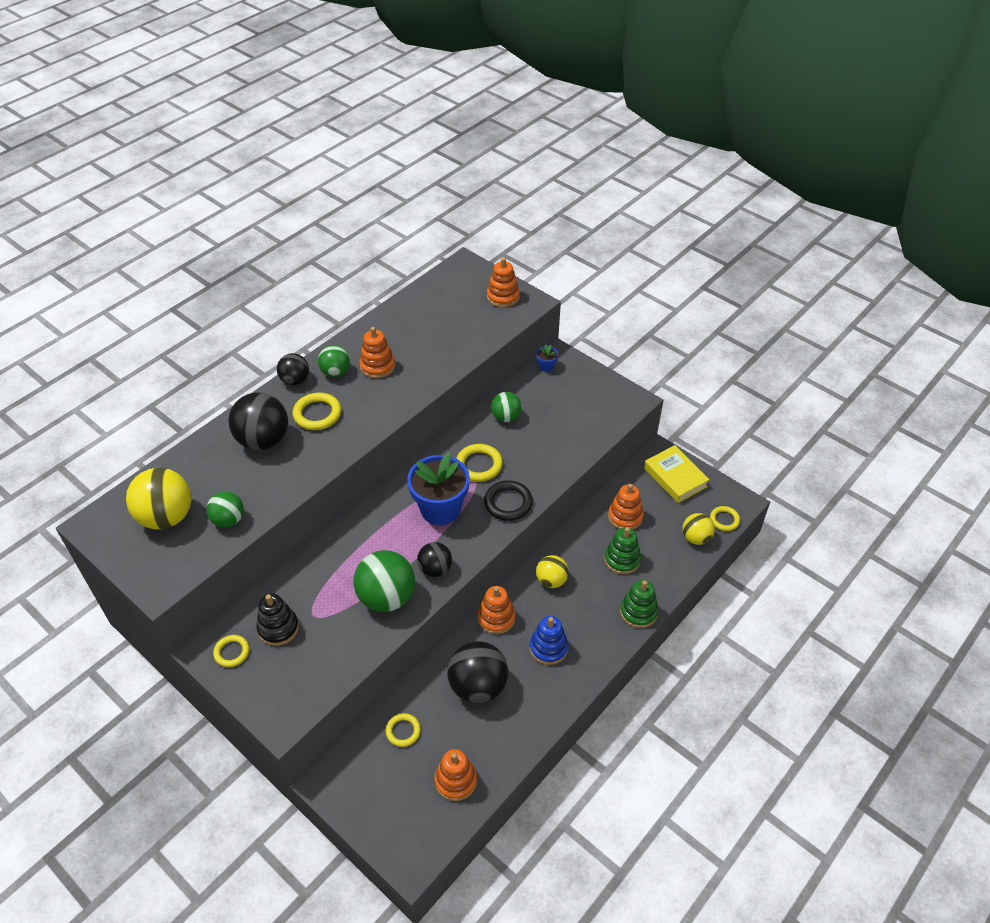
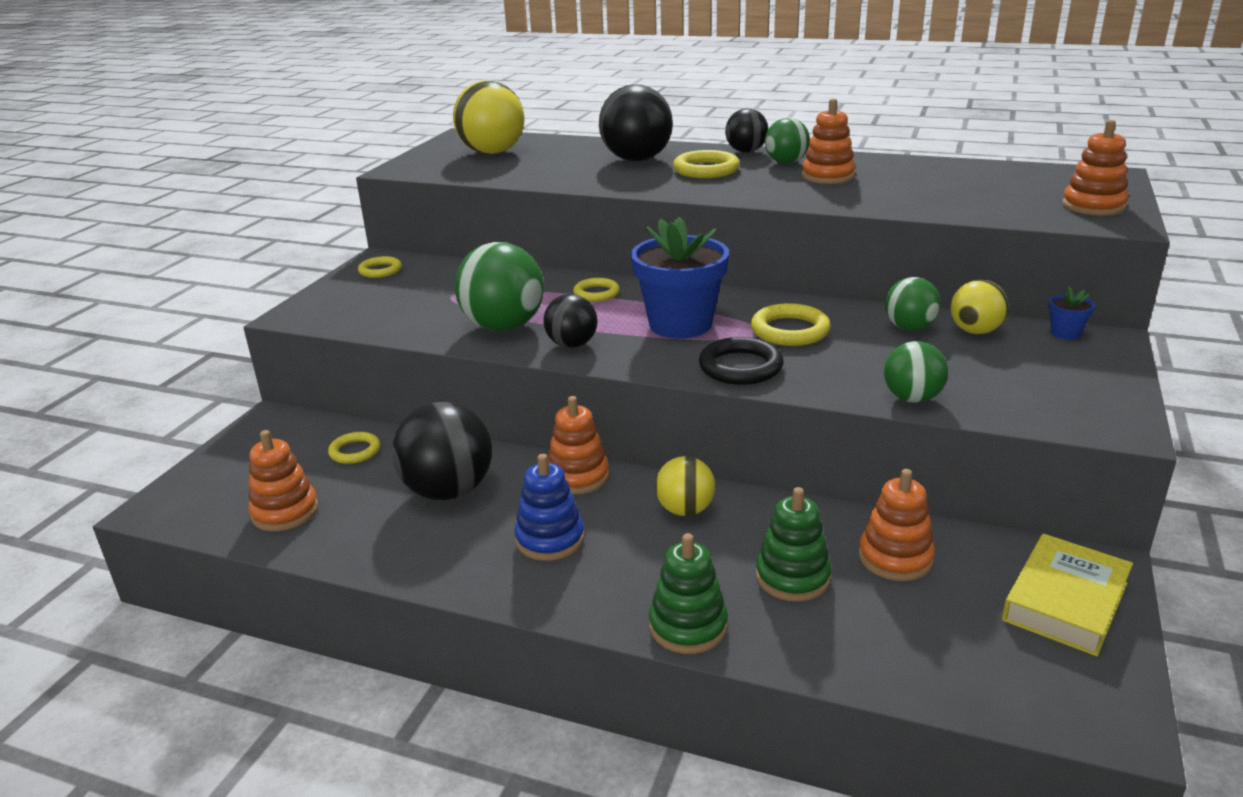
camera: 70 degrees right, 20 degrees down
green ball [206,491,244,527] -> green ball moved to [884,341,948,403]
black stacking toy [256,593,299,646] -> none
yellow ball [682,513,715,545] -> yellow ball moved to [951,280,1008,334]
yellow ring [710,506,740,531] -> yellow ring moved to [573,278,620,302]

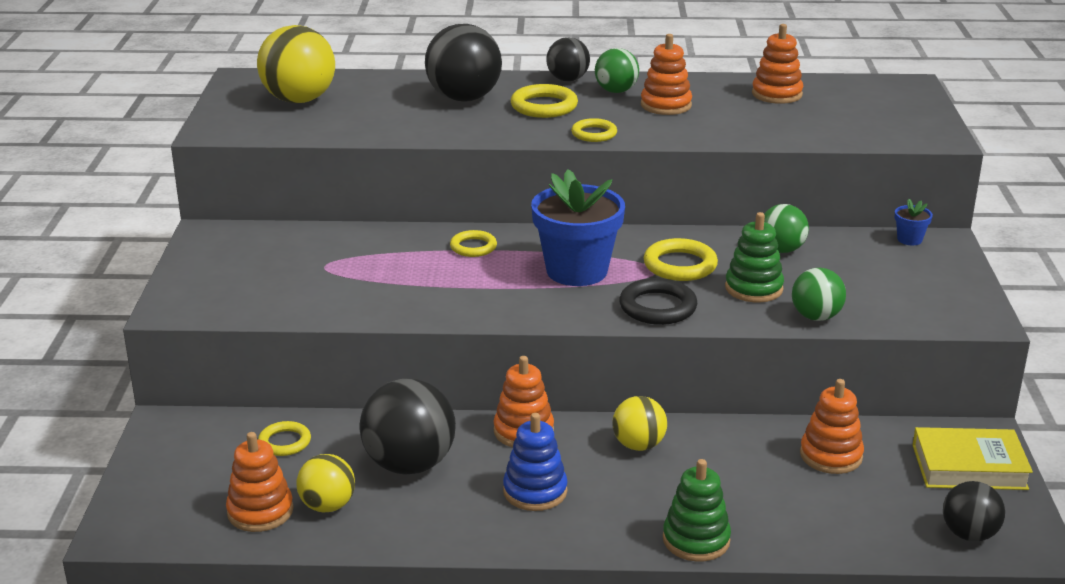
camera: 20 degrees left, 0 degrees up
yellow ring [358,256,402,278] -> yellow ring moved to [571,118,617,142]
green ball [455,242,544,331] -> none
black ball [544,294,598,348] -> black ball moved to [943,481,1005,542]
green stacking toy [756,487,832,602] -> green stacking toy moved to [725,212,784,302]
yellow ball [951,280,1008,334] -> yellow ball moved to [297,454,355,512]
yellow book [1002,534,1133,656] -> yellow book turned 75 degrees clockwise [913,427,1033,490]
orange stacking toy [1062,120,1128,216] -> orange stacking toy moved to [752,24,803,104]

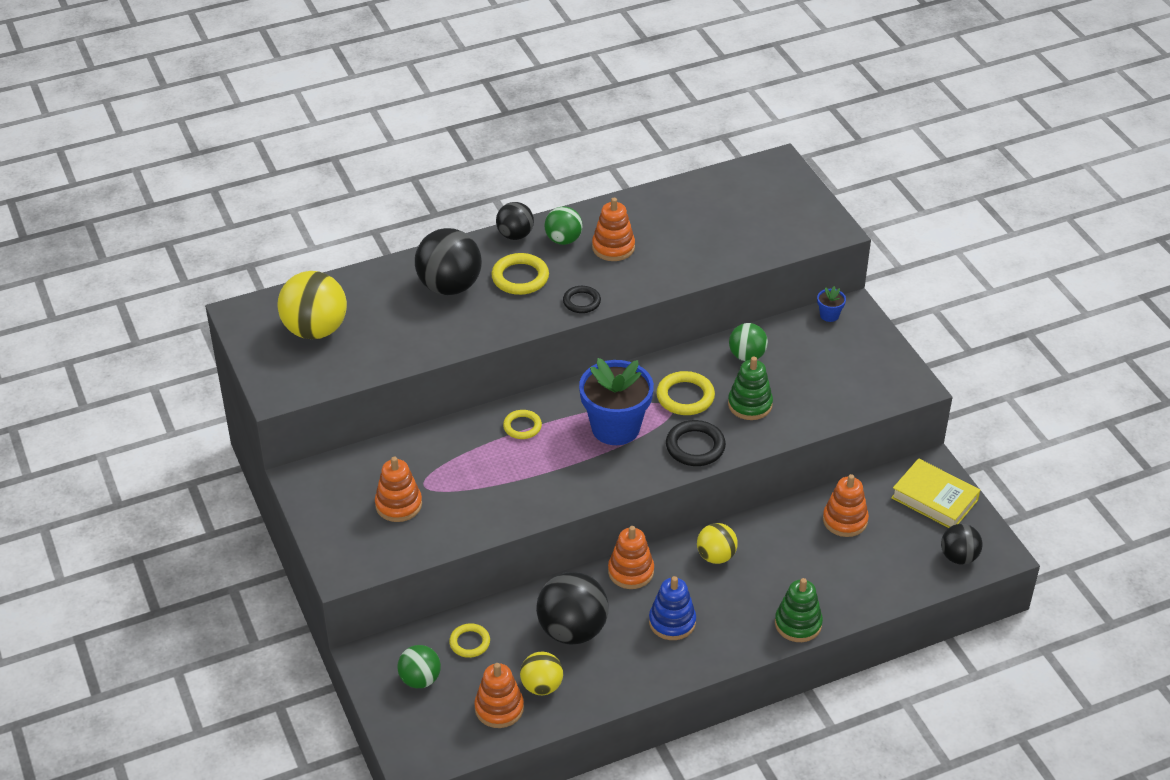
camera: 25 degrees left, 15 degrees up
yellow ring [571,118,617,142] -> black ring [563,286,601,313]
orange stacking toy [752,24,803,104] -> orange stacking toy moved to [375,457,422,522]
green ball [792,268,846,321] -> green ball moved to [397,645,441,688]
yellow book [913,427,1033,490] -> yellow book turned 60 degrees clockwise [891,458,980,528]

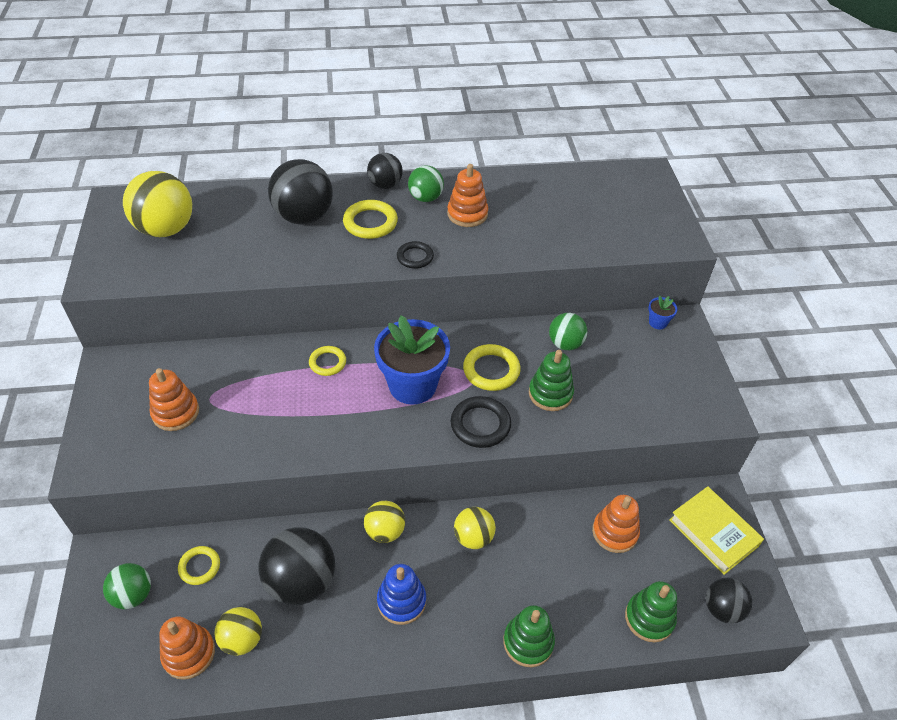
camera: 15 degrees right, 5 degrees up
orange stacking toy [608,526,654,589] -> yellow ball [364,501,405,543]
none -> green stacking toy [625,581,677,642]

